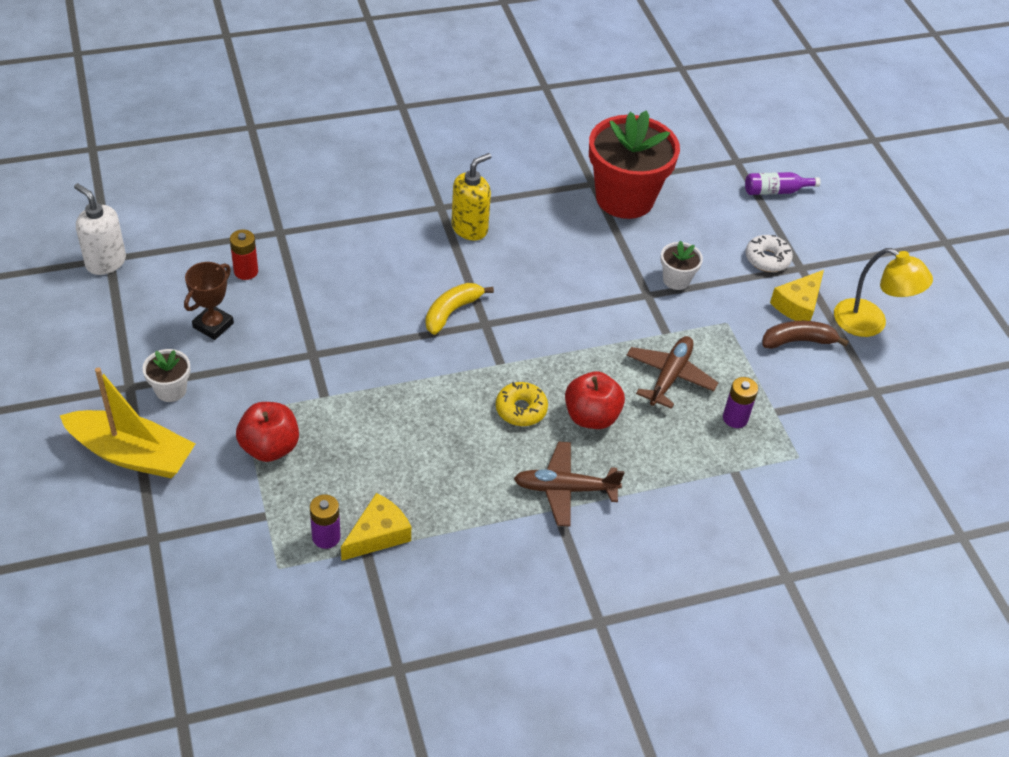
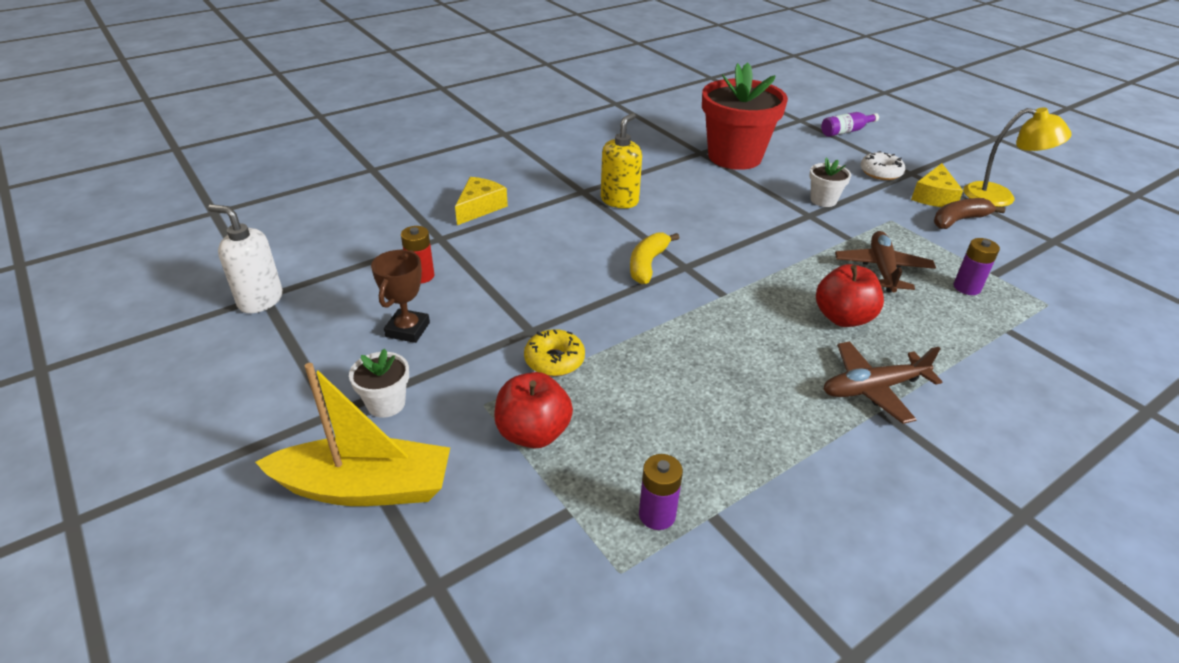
camera: 15 degrees left, 10 degrees down
yellow cheese [341,493,411,561] -> yellow cheese moved to [455,177,508,225]
yellow donut [496,382,548,426] -> yellow donut moved to [524,329,585,376]

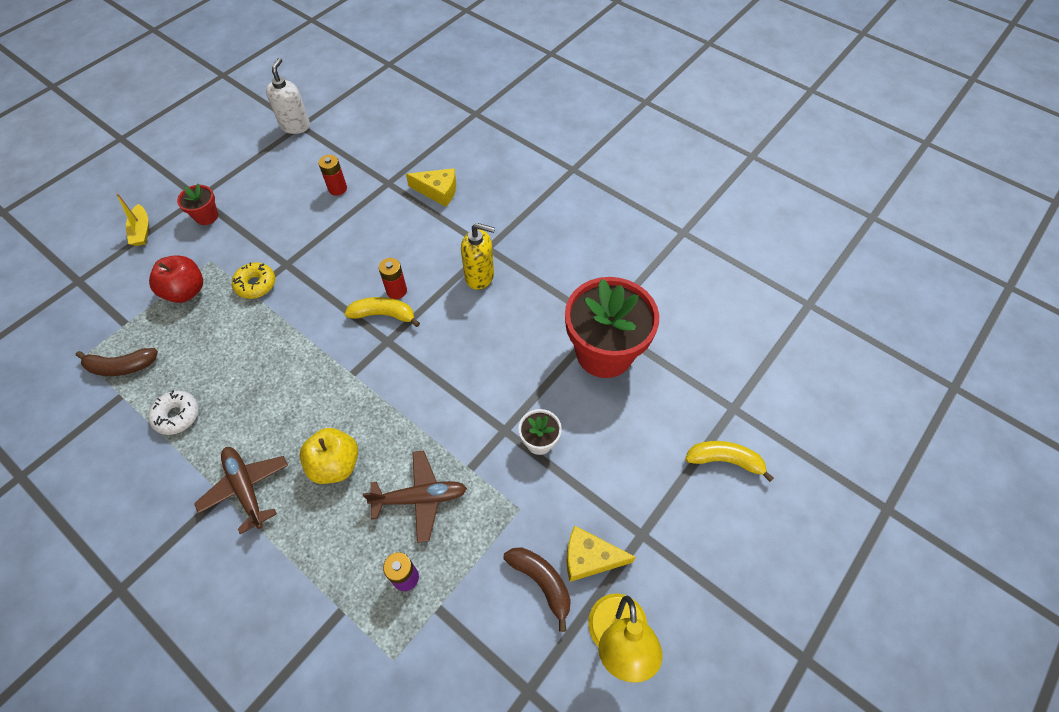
camera: 75 degrees right, 20 degrees up
yellow boat [255,363,450,506] -> yellow boat [116,193,149,246], size x0.52
white flower pot [349,349,409,418] -> red flower pot [177,184,218,225]
brown trophy [371,250,430,343] -> none
purple battery [639,454,683,530] -> brown banana [76,348,158,376]
red apple [816,264,884,327] -> yellow apple [299,428,358,484]
purple bottle [821,112,879,137] -> yellow banana [685,441,774,482]
white donut [861,151,905,180] -> white donut moved to [148,391,199,435]
none -> red battery [379,258,407,299]

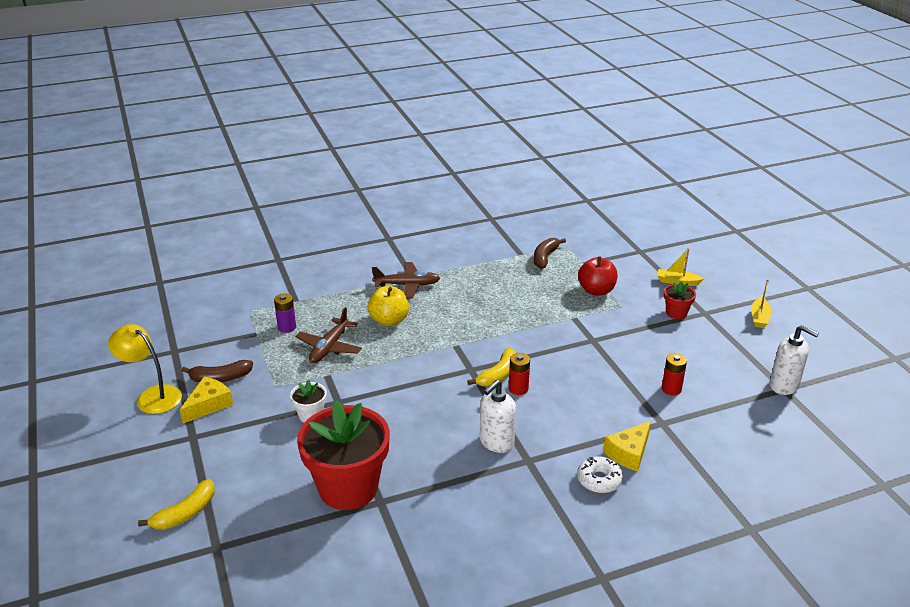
camera: 120 degrees right, 25 degrees down
white donut [148,391,199,435] -> white donut moved to [577,456,623,493]
yellow donut [232,262,275,299] -> none
yellow soap dispenser [461,223,495,290] -> white soap dispenser [480,380,516,453]
none -> yellow boat [751,279,771,328]

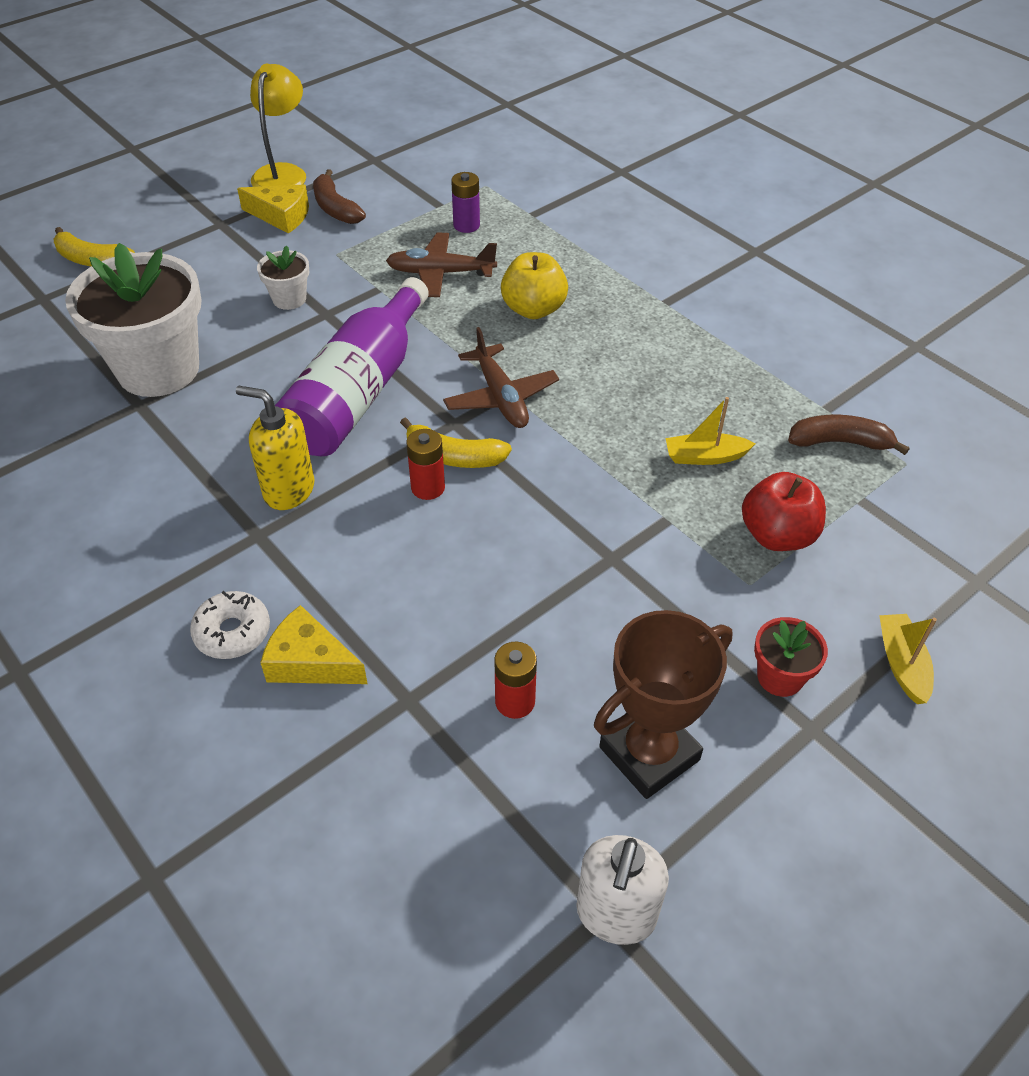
camera: 70 degrees right, 15 degrees up
red flower pot [297,400,390,510] -> white flower pot [65,243,202,397]
brown plane [372,262,440,298] -> brown plane moved to [443,327,559,428]
white soap dispenser [480,380,516,453] -> yellow soap dispenser [236,386,314,510]
yellow boat [751,279,771,328] -> yellow boat moved to [665,397,756,465]
none -> purple bottle [275,277,429,456]
none -> brown trophy [594,610,733,799]

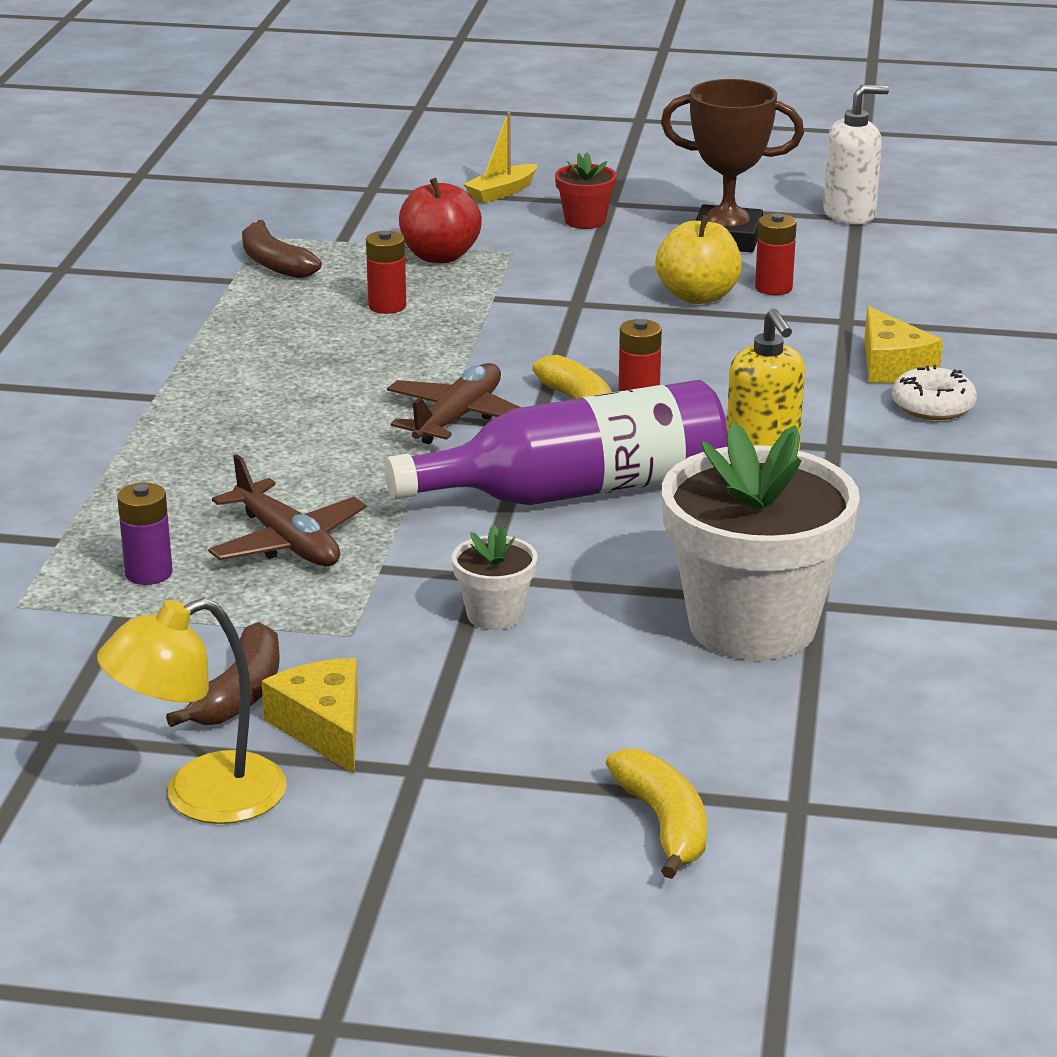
camera: 130 degrees left, 20 degrees down
yellow apple [501,252,568,319] -> yellow apple moved to [655,215,742,304]
yellow boat [665,397,756,465] -> red battery [366,231,406,314]

